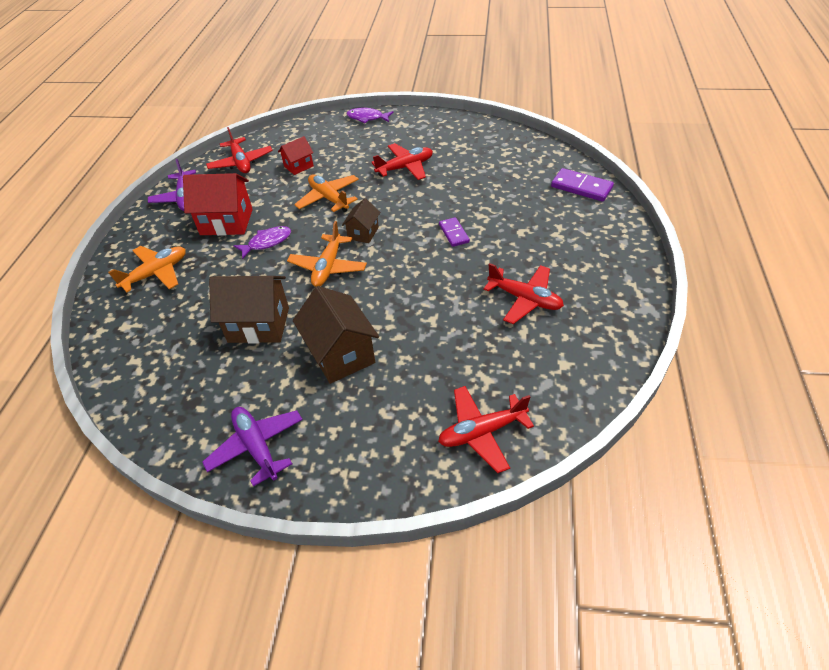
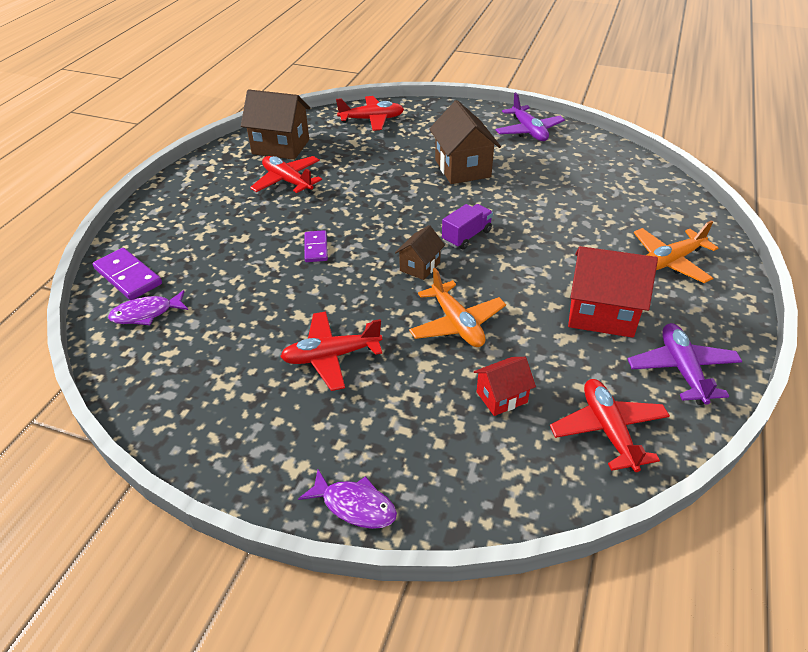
camera: 170 degrees left, 5 degrees down
brown house [209,276,289,344] -> brown house moved to [241,89,311,160]
purple fish [234,226,291,259] -> purple fish moved to [108,290,188,325]
orange plane [287,221,367,287] -> purple truck [442,204,493,249]

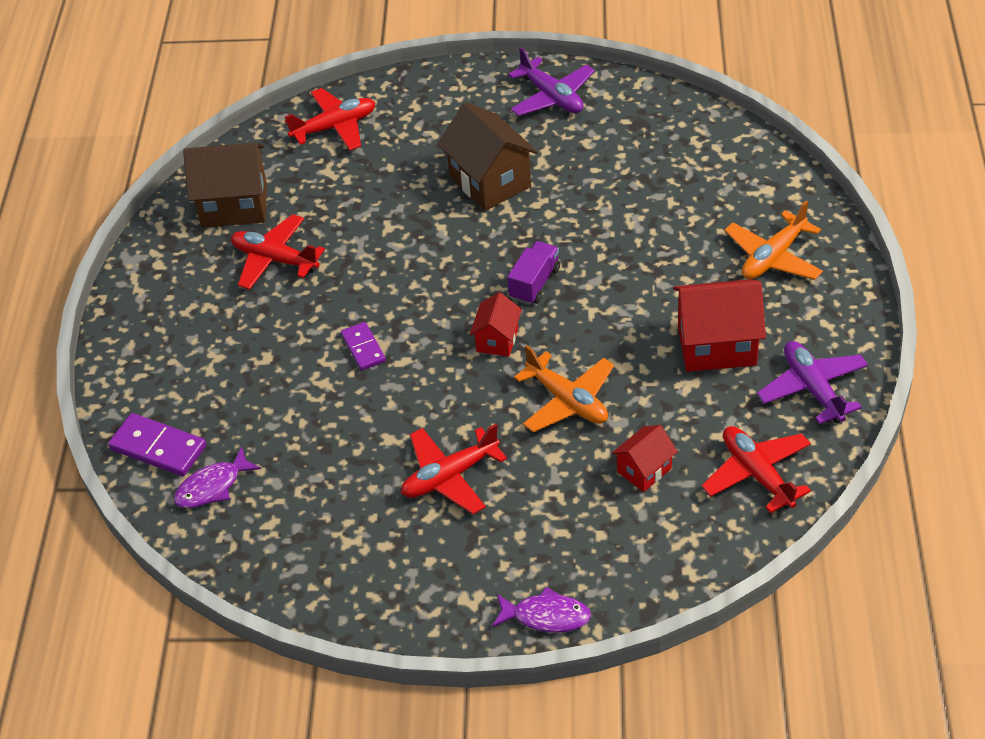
camera: 15 degrees left, 5 degrees up
brown house [395,225,445,280] -> red house [469,292,522,357]

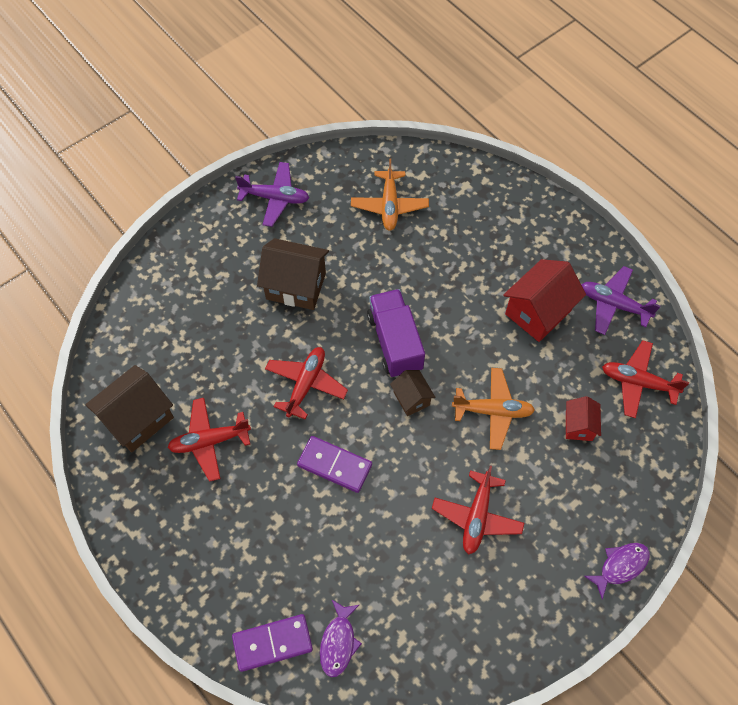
camera: 45 degrees left, 15 degrees up
red plane [285,88,375,151] -> red plane moved to [265,347,348,420]
purple domino [341,322,386,370] -> purple domino [297,436,372,493], size x1.56
red house [469,292,522,357] -> brown house [390,370,435,416]
purple truck [507,241,560,305] -> purple truck [367,289,425,378], size x1.63
orange plane [725,200,823,280] -> orange plane moved to [351,159,429,230]

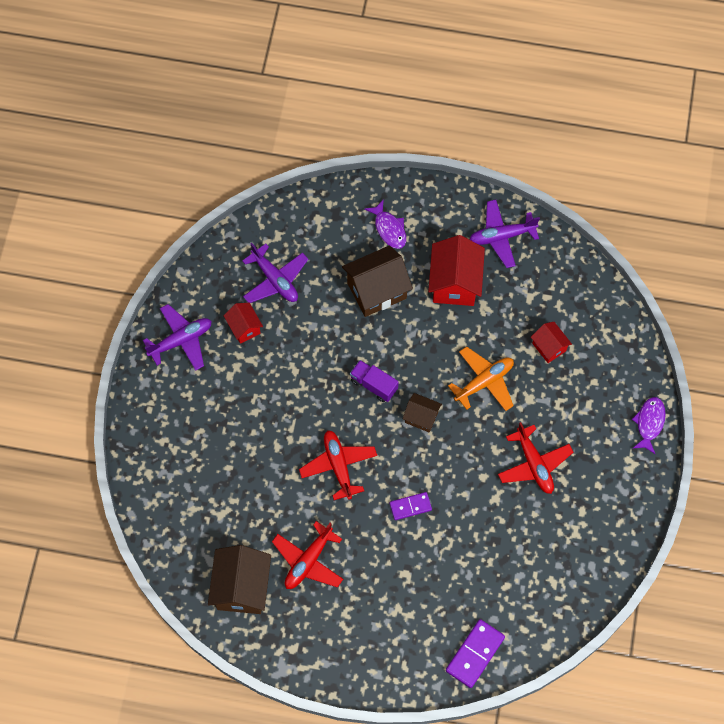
camera: 40 degrees left, 5 degrees up
brown house [257,238,329,310] -> brown house moved to [342,245,413,317]
purple domino [297,436,372,493] -> purple domino [390,492,432,520], size x0.64
purple fish [320,600,362,677] -> purple fish moved to [364,199,406,249]
orange plane [351,159,429,230] -> purple plane [242,243,308,303]
purple truck [367,289,425,378] -> purple truck [350,360,399,402], size x0.61
red plane [602,340,689,418] -> none
none -> red house [224,303,263,344]

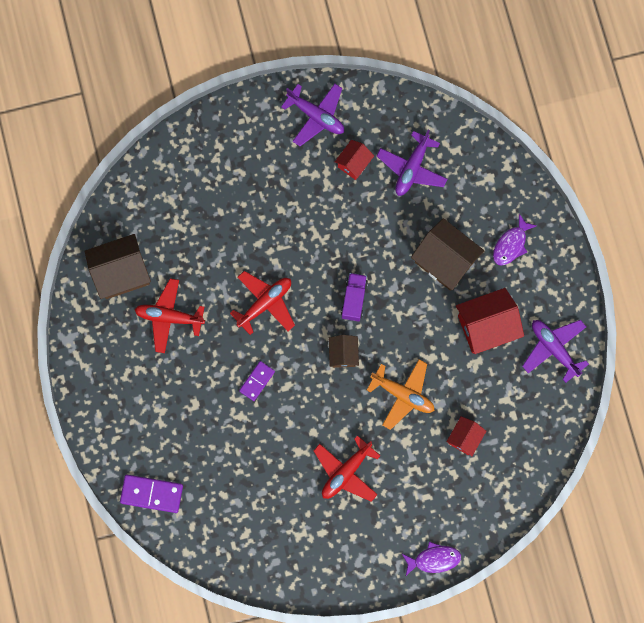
camera: 65 degrees right, 10 degrees up
purple domino [390,492,432,520] -> purple domino turned 75 degrees clockwise [239,361,275,401]

